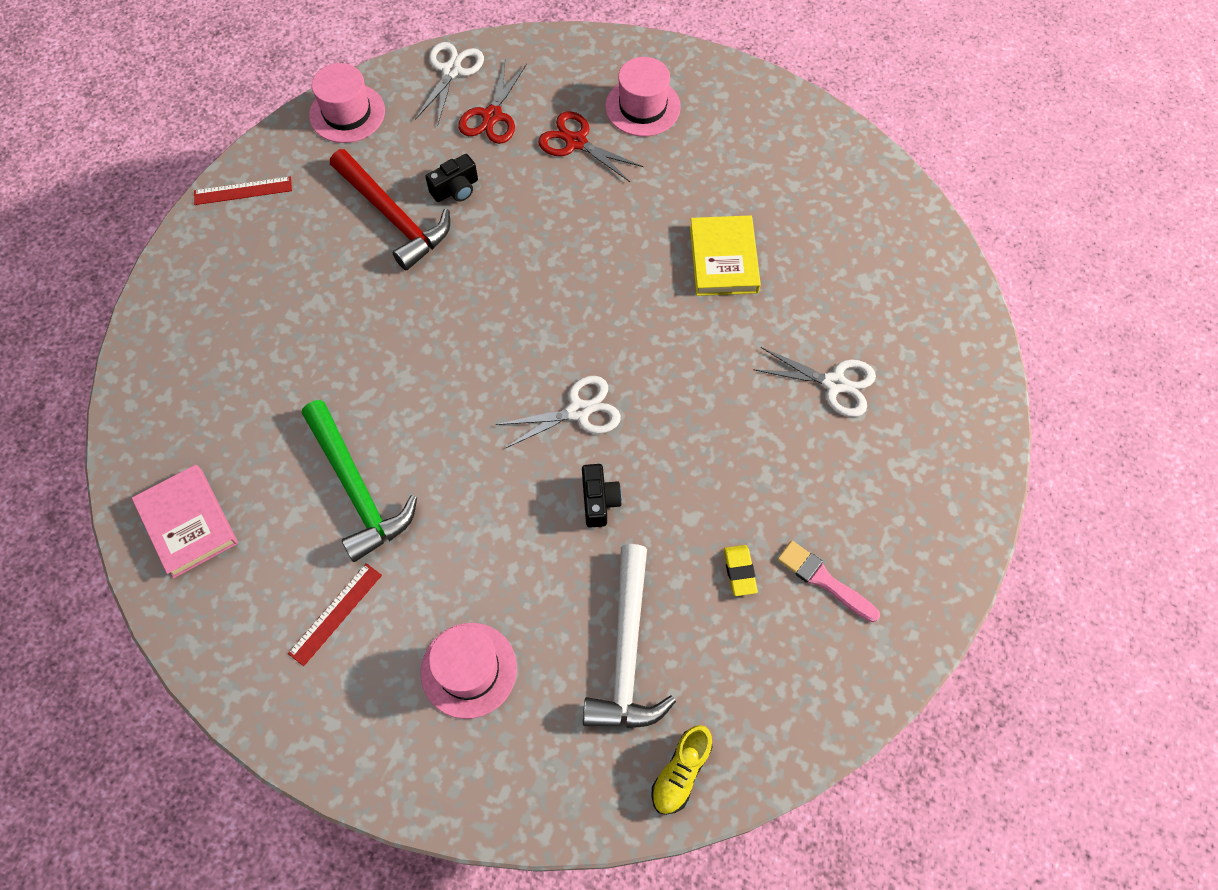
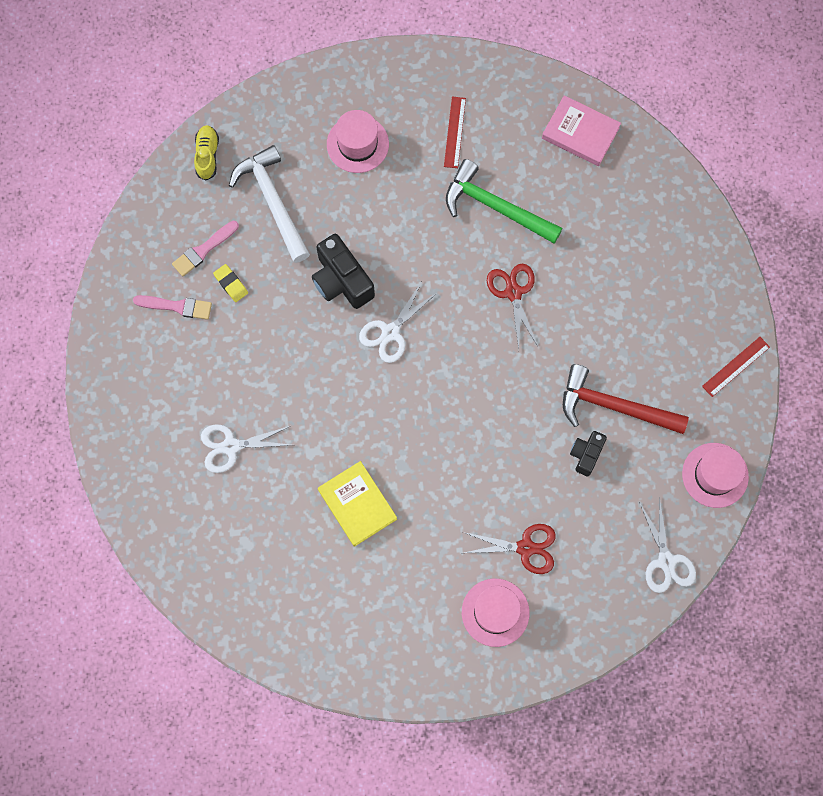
camera: 150 degrees right, 10 degrees up
red scissors [458,61,527,144] -> red scissors moved to [487,264,538,349]
black camera [582,464,622,528] -> black camera [312,234,375,309], size x1.71
none -> pink brush [172,221,239,276]

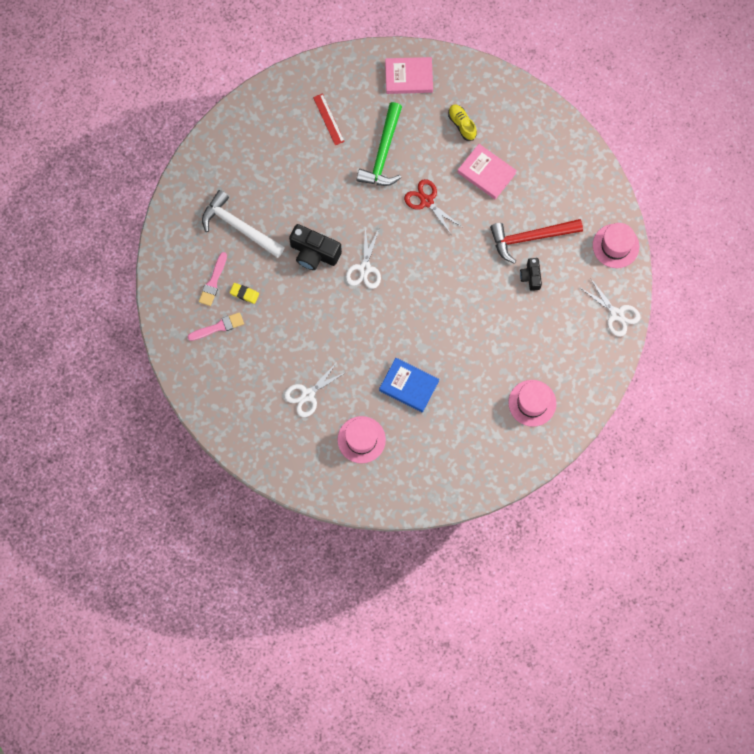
camera: 30 degrees left, 0 degrees up
yellow shoe [194,125,219,181] -> yellow shoe moved to [448,104,477,141]
yellow book [318,461,397,547] -> blue book [379,358,439,412]
pink hat [327,110,389,173] -> pink hat moved to [338,416,386,463]
green hammer [446,159,563,244] -> green hammer turned 75 degrees counterclockwise [357,102,402,186]
red scissors [463,524,556,574] -> none
red ruler [702,337,770,397] -> none
none -> pink book [458,144,517,199]

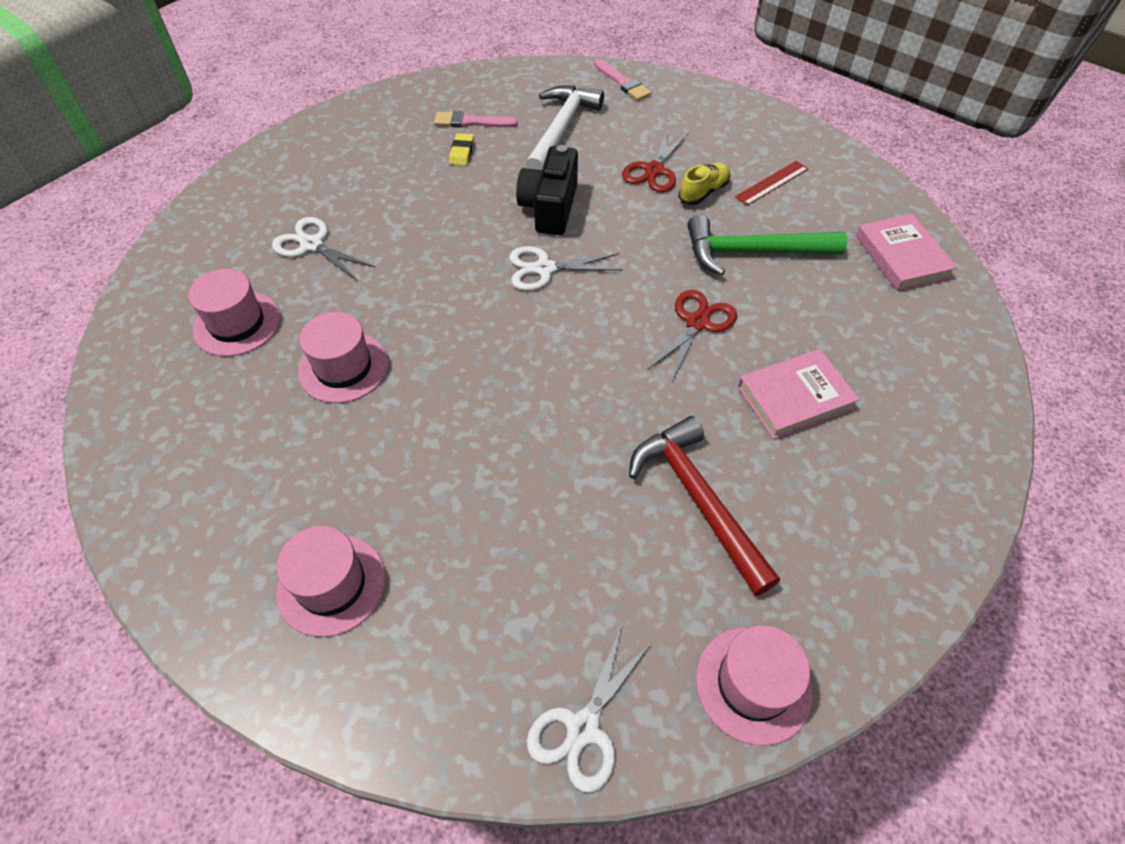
camera: 75 degrees right, 20 degrees down
pink brush [187,312,244,341] -> pink brush moved to [594,59,652,101]
blue book [379,358,439,412] -> pink hat [298,312,388,403]
yellow shoe [448,104,477,141] -> yellow shoe moved to [678,163,730,205]
pink book [458,144,517,199] -> pink book turned 45 degrees clockwise [737,349,860,439]
black camera [520,258,542,291] -> none
none -> red scissors [622,130,688,192]

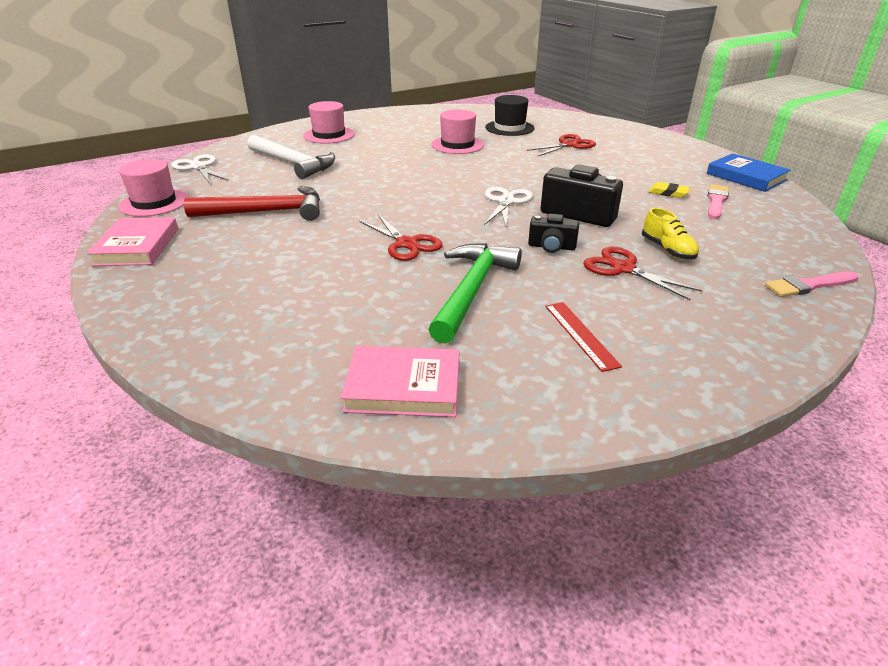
camera: 110 degrees right, 20 degrees down
pink hat [188,269,280,356] -> black hat [485,95,535,136]
white scissors [272,217,375,281] -> red scissors [526,134,596,156]
white hammer [525,86,604,170] -> white hammer moved to [247,135,335,179]
yellow shoe [678,163,730,205] -> yellow shoe moved to [642,208,699,259]
pink book [737,349,860,439] -> pink book moved to [87,217,178,266]
none -> black camera [528,214,579,253]
none -> blue book [707,153,791,192]

